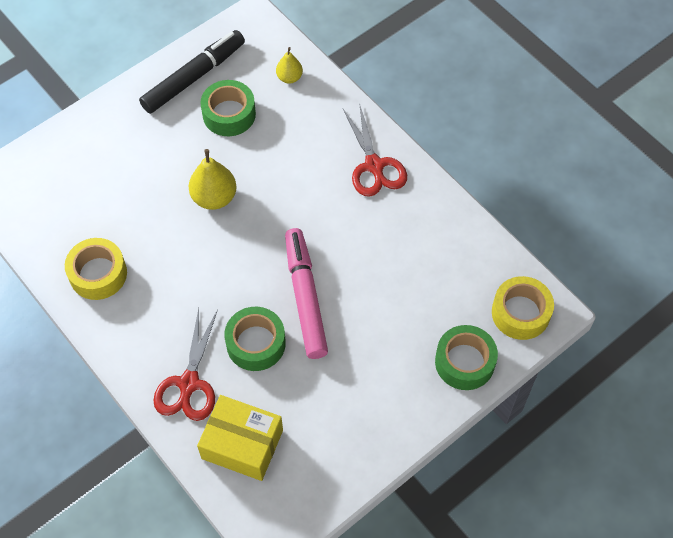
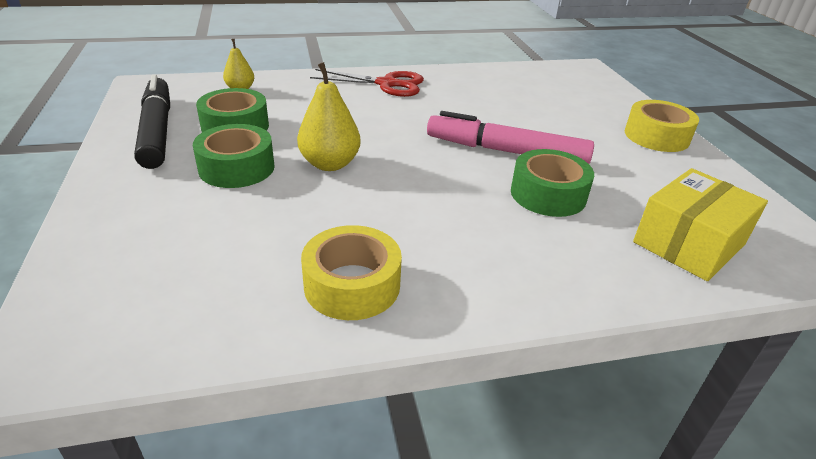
camera: 65 degrees left, 25 degrees down
red scissors [153,308,218,421] -> none
green tape [435,325,498,390] -> green tape moved to [193,124,275,188]
yellow tape [492,276,554,340] -> yellow tape moved to [625,100,699,152]

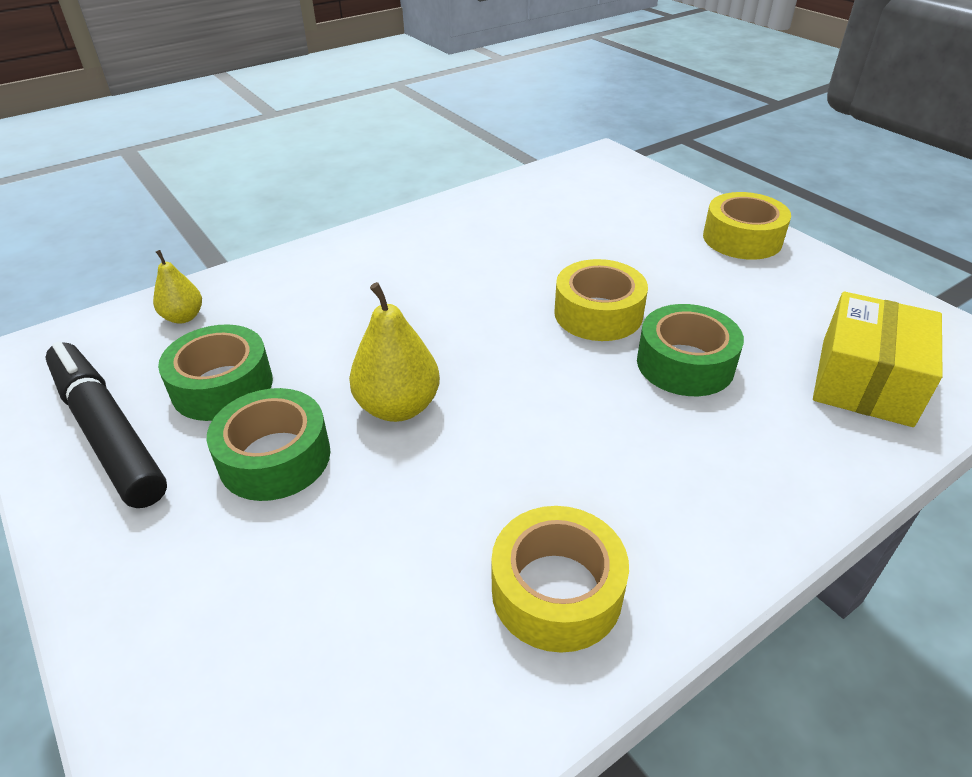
camera: 20 degrees left, 5 degrees up
red scissors [310,69,424,97] -> none
pink marker [427,111,594,164] -> yellow tape [554,259,648,341]

